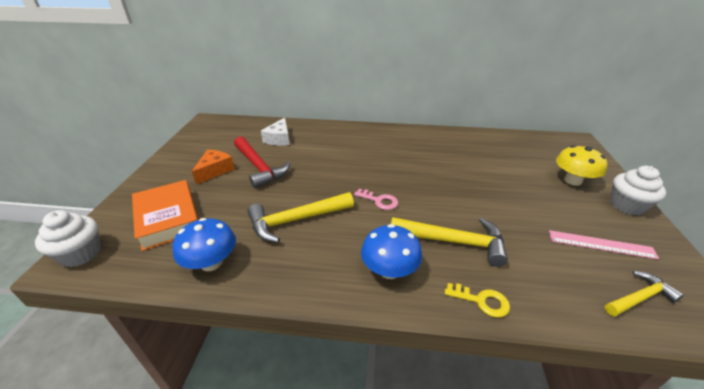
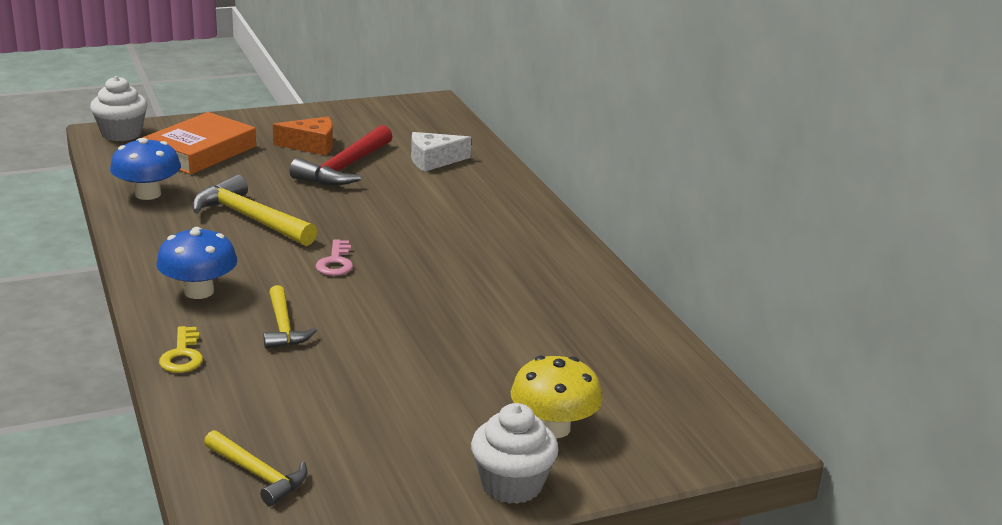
camera: 60 degrees right, 10 degrees down
yellow hammer [391,217,508,267] -> yellow hammer [263,285,317,349], size x0.61
pink ruler [549,230,659,260] -> none

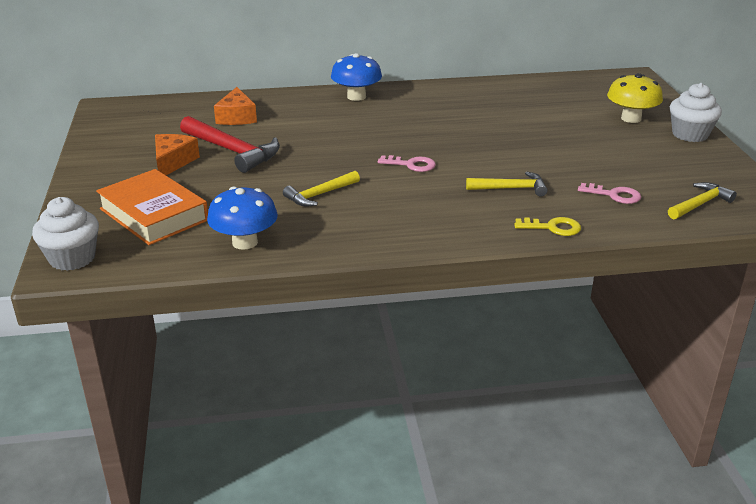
camera: 75 degrees left, 5 degrees up
blue mushroom [156,227,237,299] -> blue mushroom moved to [331,53,382,101]
yellow hammer [192,175,317,246] -> yellow hammer [283,171,360,207], size x0.61
white cheese [411,132,471,172] -> orange cheese [214,87,257,125]
none -> pink key [578,183,641,204]

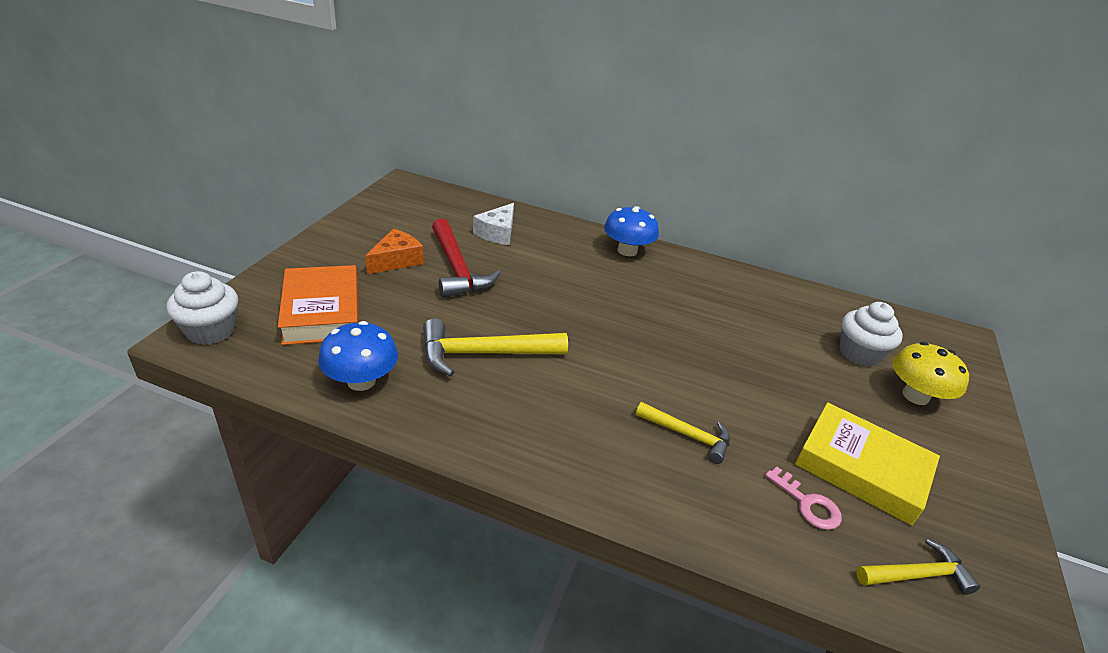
camera: 25 degrees right, 5 degrees up
orange cheese [214,87,257,125] -> white cheese [473,203,514,245]
yellow hammer [283,171,360,207] -> yellow hammer [423,318,568,376], size x1.64
pink key [378,155,436,172] -> none
yellow key [514,217,581,236] -> none
white cupcake [670,83,722,142] -> white cupcake moved to [839,302,903,367]
none -> yellow book [795,402,940,526]

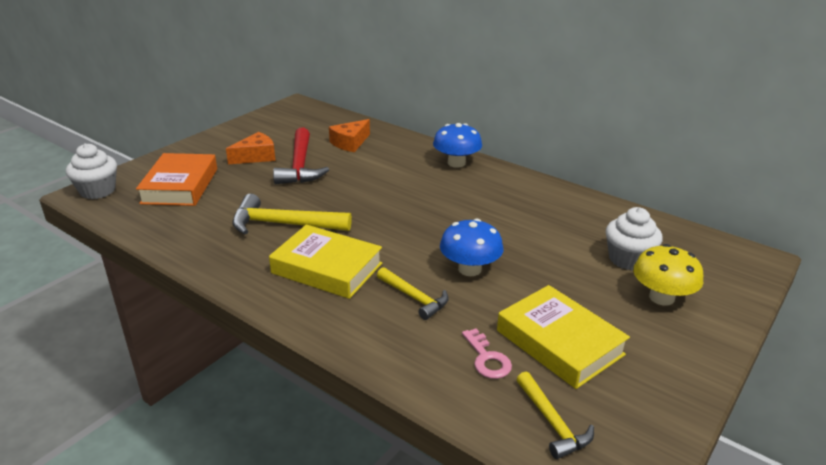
camera: 20 degrees right, 5 degrees down
blue mushroom [318,321,398,391] -> blue mushroom moved to [440,219,503,276]
white cheese [473,203,514,245] -> orange cheese [329,119,370,152]
yellow hammer [856,539,980,595] -> yellow hammer turned 60 degrees clockwise [516,372,594,459]
none -> yellow book [269,224,382,299]

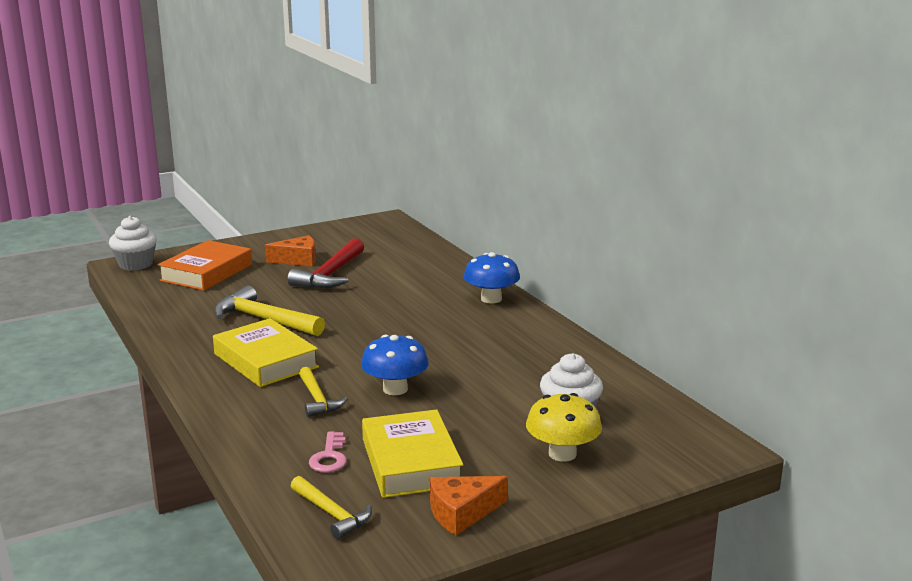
camera: 25 degrees right, 10 degrees down
orange cheese [329,119,370,152] -> orange cheese moved to [430,476,508,535]
yellow hammer [516,372,594,459] -> yellow hammer turned 45 degrees counterclockwise [291,476,372,539]

